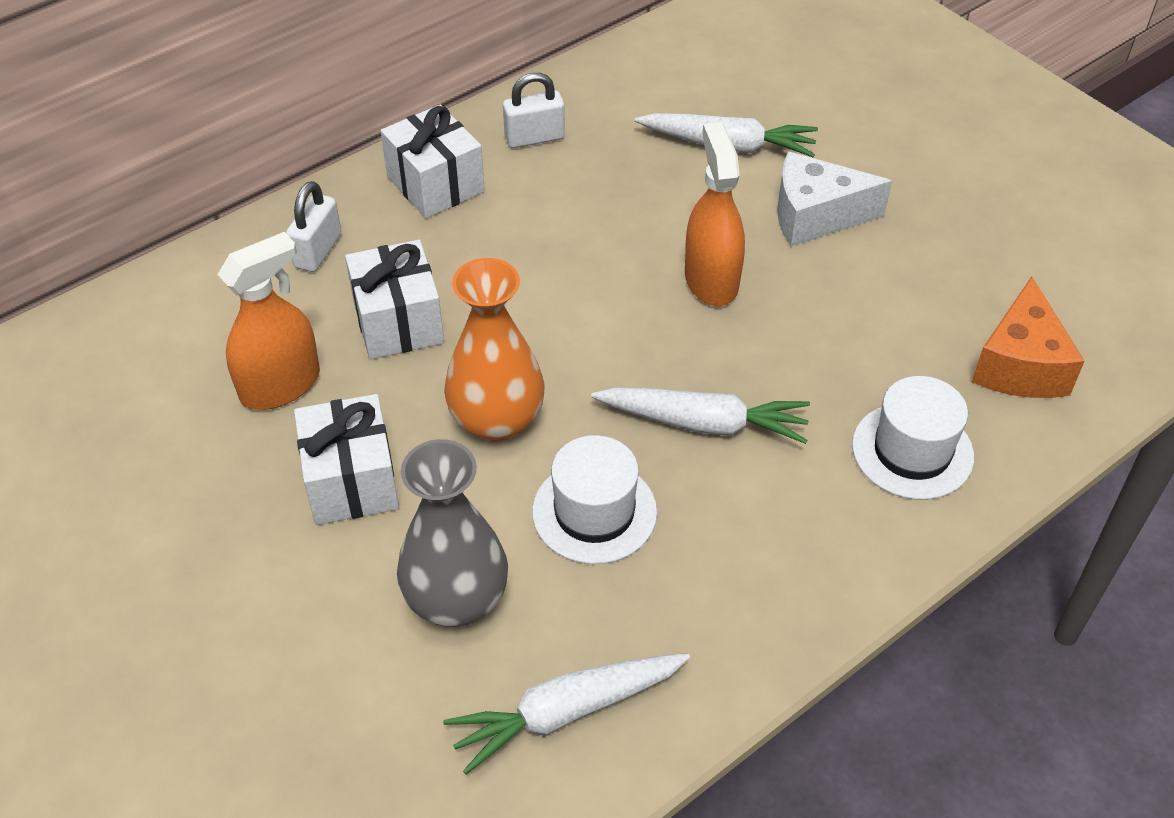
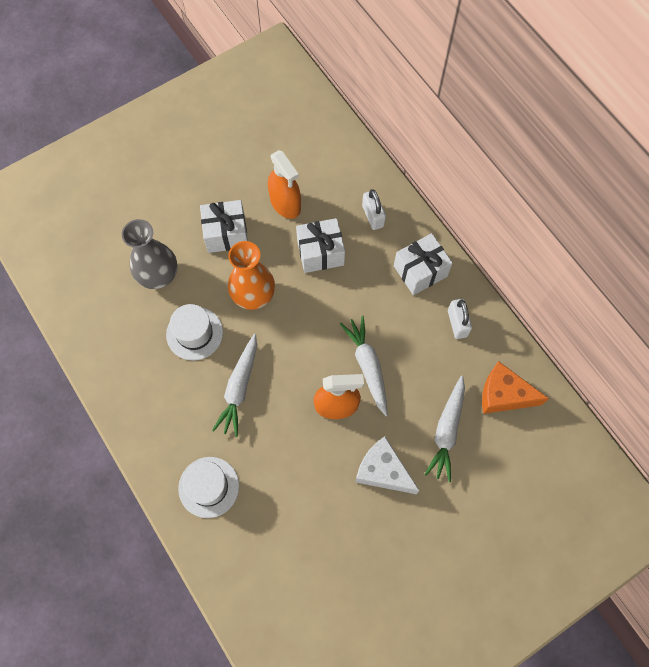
camera: 95 degrees right, 20 degrees up
white padlock [286,181,341,272] -> white padlock turned 45 degrees clockwise [362,189,386,230]
white carrot [443,653,690,775] -> white carrot moved to [340,316,388,416]
white cheese [777,151,892,246] -> white cheese turned 60 degrees counterclockwise [355,436,420,494]
orange cheese [972,276,1085,398] -> orange cheese moved to [482,361,549,414]

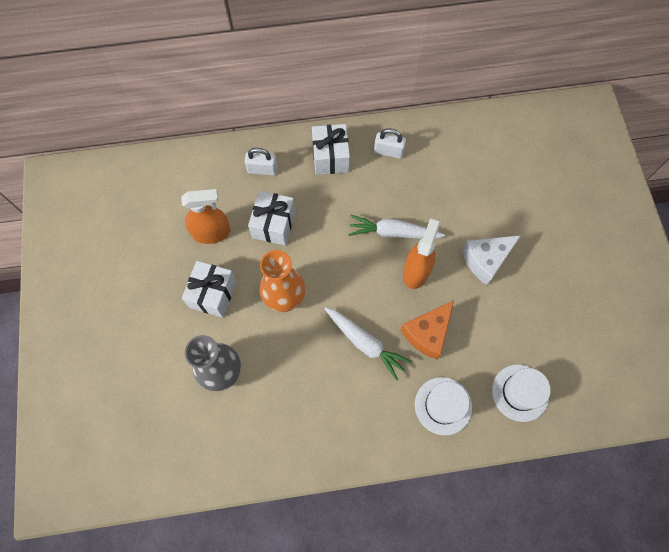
camera: 65 degrees left, 0 degrees up
white hat [166,304,223,360] -> white hat moved to [492,364,551,422]
white carrot [424,376,465,482] -> none
orange cheese [482,361,549,414] -> orange cheese moved to [401,300,454,360]

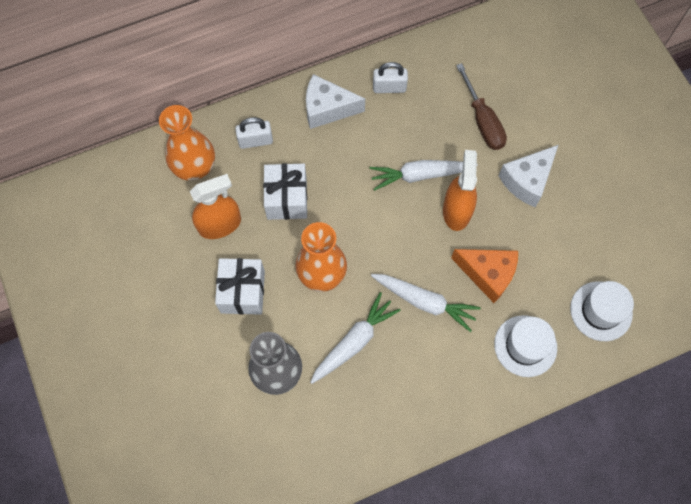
camera: 15 degrees left, 0 degrees up
white gift [312,124,350,175] -> white cheese [306,74,365,129]
orange cheese [401,300,454,360] -> orange cheese turned 90 degrees counterclockwise [451,249,518,303]
none -> orange vase [159,105,215,181]
none -> white carrot [310,292,401,384]
none -> brown screwdriver [456,63,507,150]

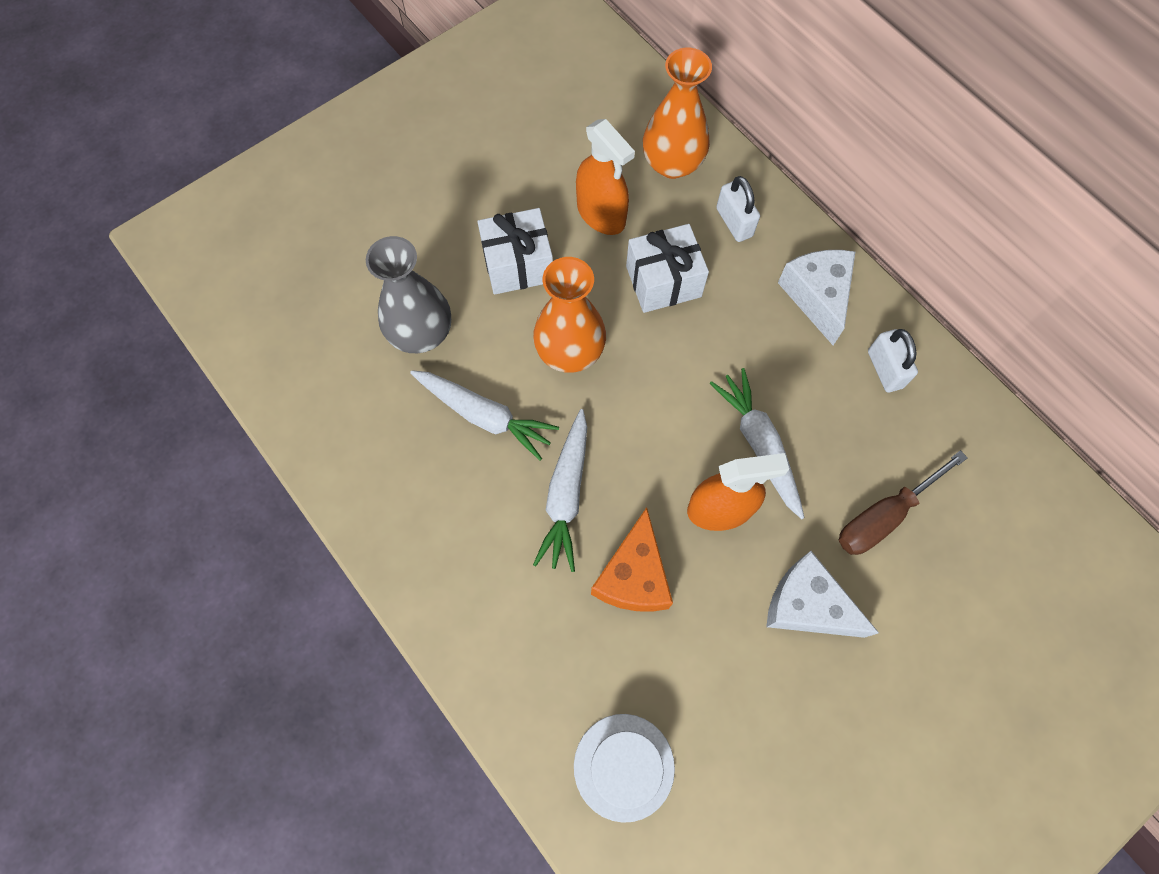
camera: 75 degrees right, 0 degrees up
white hat [494,315,557,377] -> none

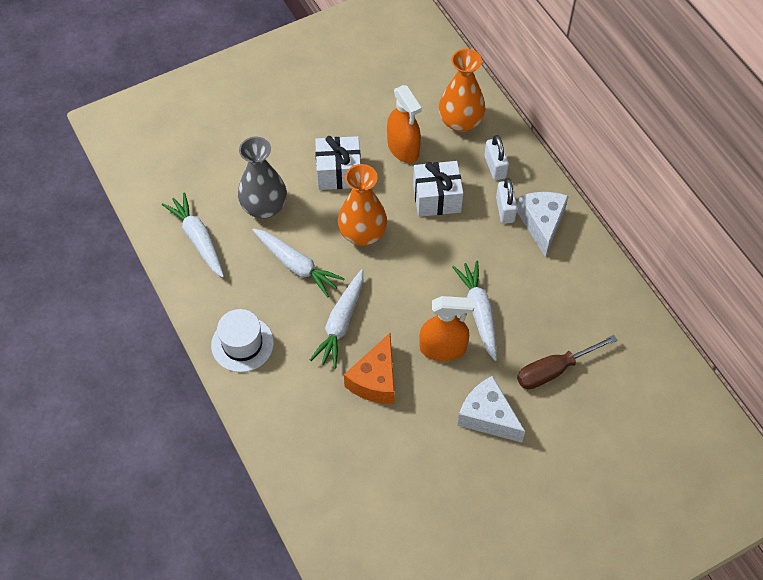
camera: 10 degrees right, 10 degrees down
white hat [574,714,675,823] -> white hat moved to [211,309,274,372]
white padlock [868,329,918,392] -> white padlock moved to [496,178,517,224]
none -> white carrot [162,192,224,278]

